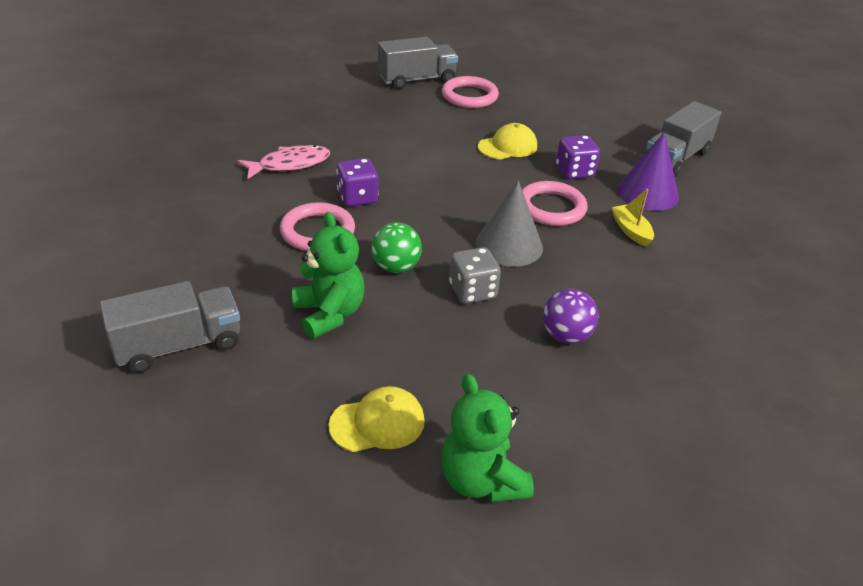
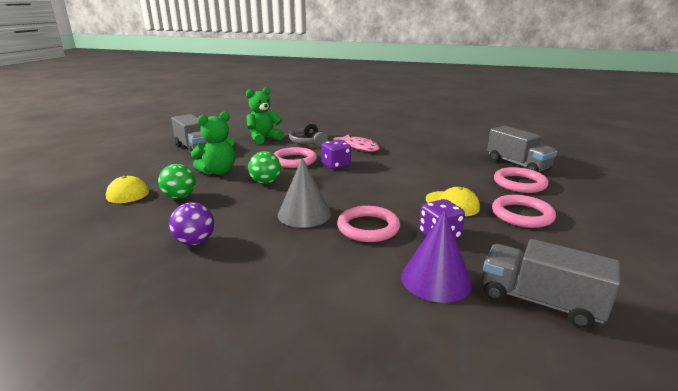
camera: 80 degrees right, 15 degrees down
green teddy bear [441,374,534,503] -> green teddy bear moved to [246,87,284,144]
grey dice [449,247,501,304] -> none
yellow boat [611,189,654,247] -> none
none -> green ball [158,164,196,199]
none -> grey headphones [289,123,328,147]
none -> pink ring [492,195,556,228]

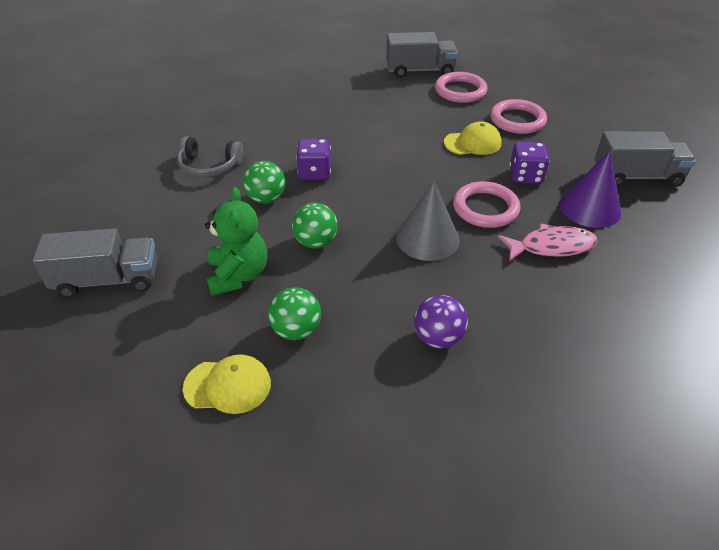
camera: 60 degrees left, 20 degrees up
green teddy bear [246,87,284,144] -> none
pink ring [274,147,317,168] -> green ball [243,161,285,203]
pink fish [333,134,380,152] -> pink fish moved to [498,223,598,261]
grey truck [482,239,620,329] -> grey truck turned 150 degrees counterclockwise [595,131,696,187]

